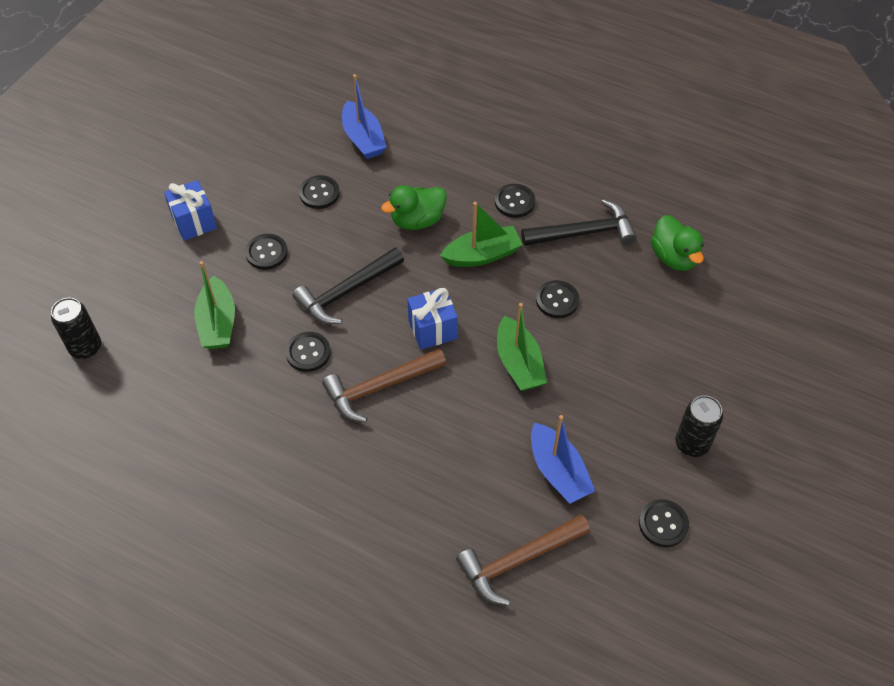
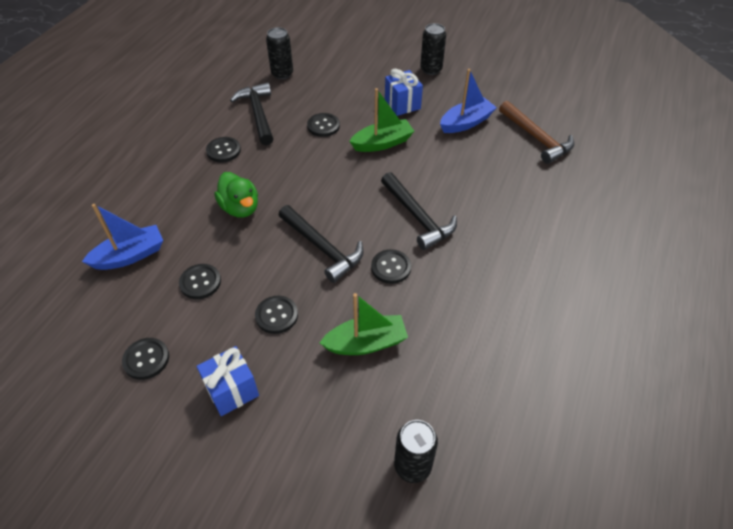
camera: 95 degrees left, 5 degrees down
brown hammer [322,348,446,423] -> black hammer [381,172,457,250]
blue gift [407,288,458,350] -> blue gift moved to [385,69,423,116]
green boat [440,202,522,267] -> none
black button [639,499,689,547] -> black button moved to [122,338,169,380]
green duck [651,215,704,271] -> black can [266,27,293,79]

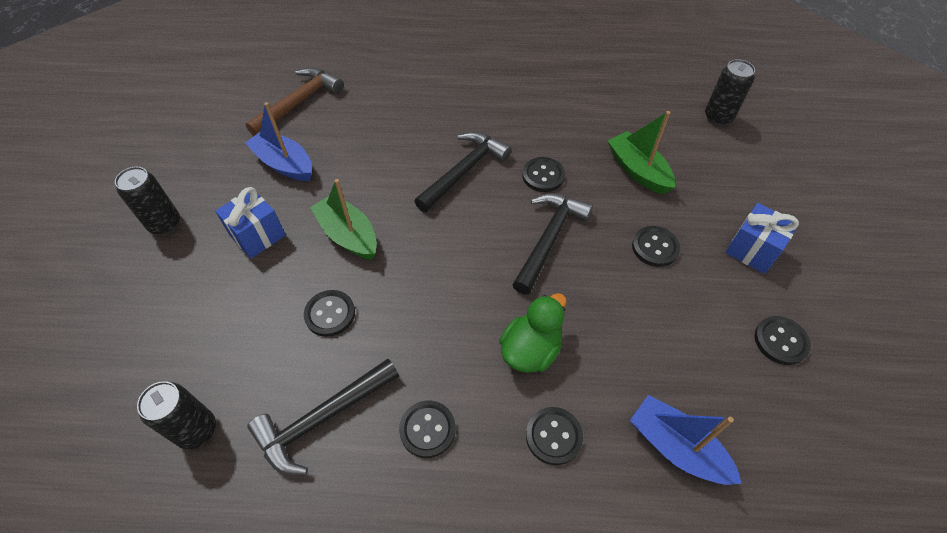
camera: 110 degrees left, 5 degrees up
black button [179,264,221,299] -> black button moved to [526,407,583,465]

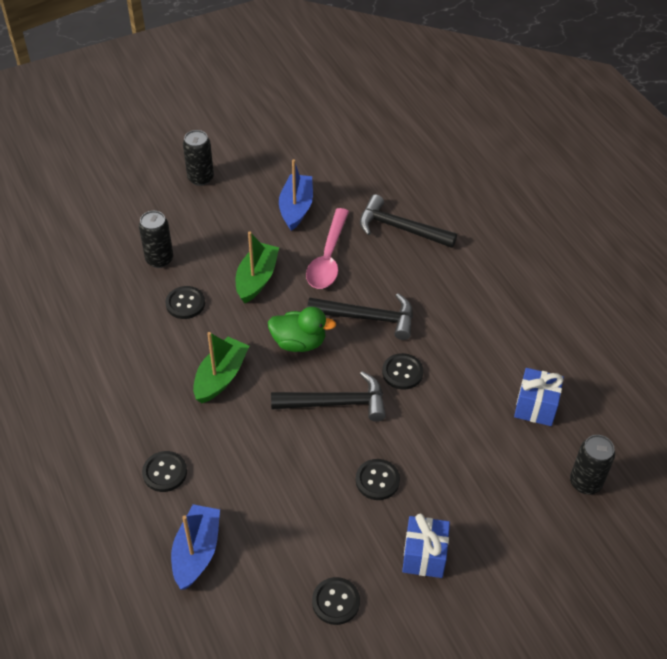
camera: 60 degrees right, 5 degrees down
black can [137,381,216,449] -> black can moved to [139,211,173,268]
blue gift [215,187,286,258] -> blue gift moved to [514,368,564,426]
brown hammer [245,67,343,136] -> none
black hammer [247,359,399,475] -> black hammer moved to [360,194,457,248]
black button [399,401,456,458] -> none
green duck [499,293,566,373] -> green duck moved to [268,307,336,352]
green boat [608,111,675,194] -> green boat moved to [193,332,249,403]
none -> pink spoon [306,208,349,289]

